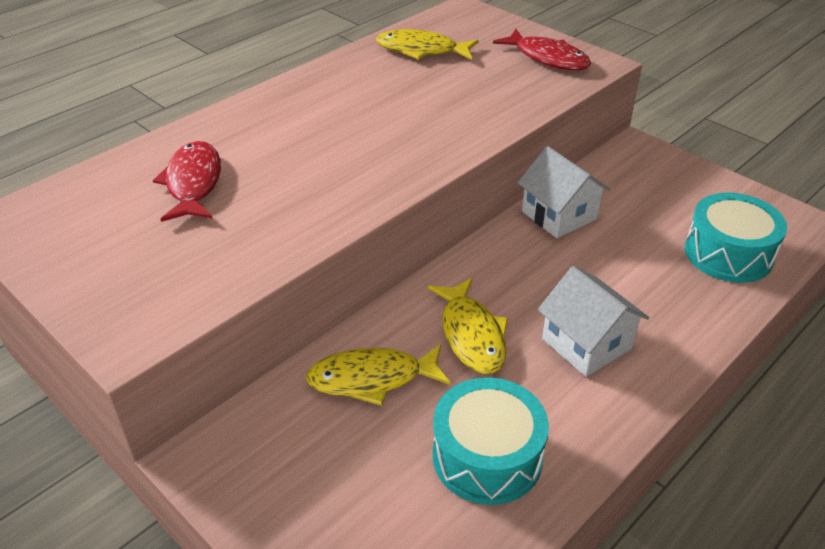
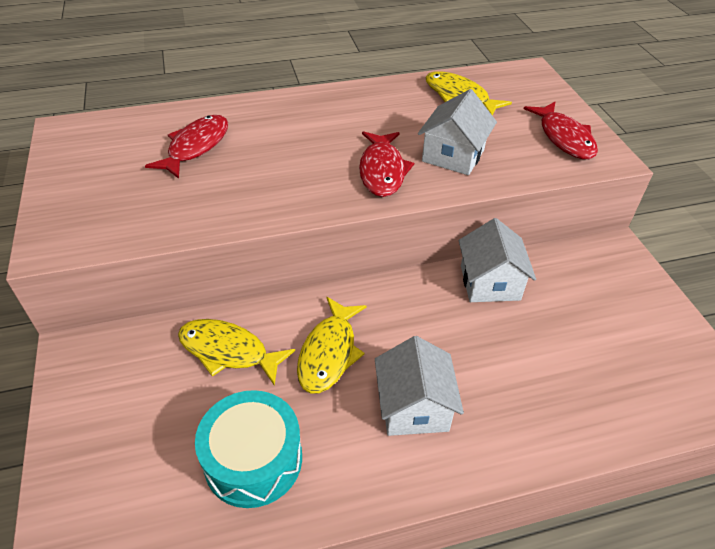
camera: 30 degrees right, 5 degrees up
turquoise drum [685,193,787,283] -> none
none -> red fish [359,131,414,197]
none -> white house [418,89,497,175]

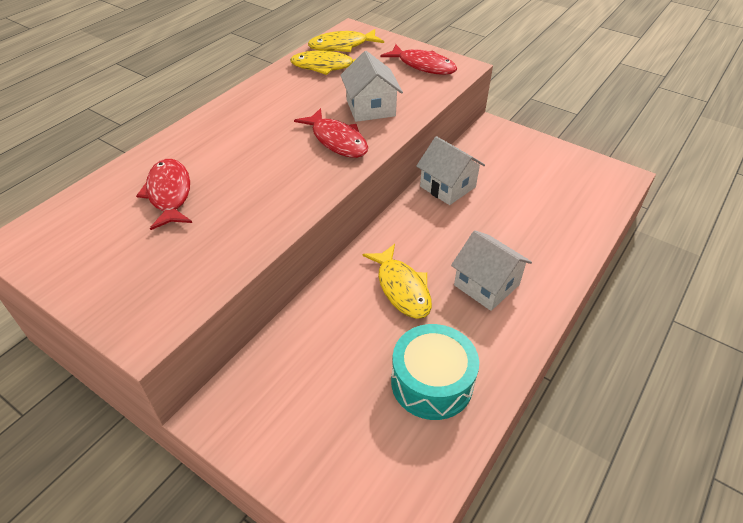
camera: 40 degrees left, 0 degrees up
yellow fish [178,319,295,386] -> yellow fish moved to [308,29,384,52]

